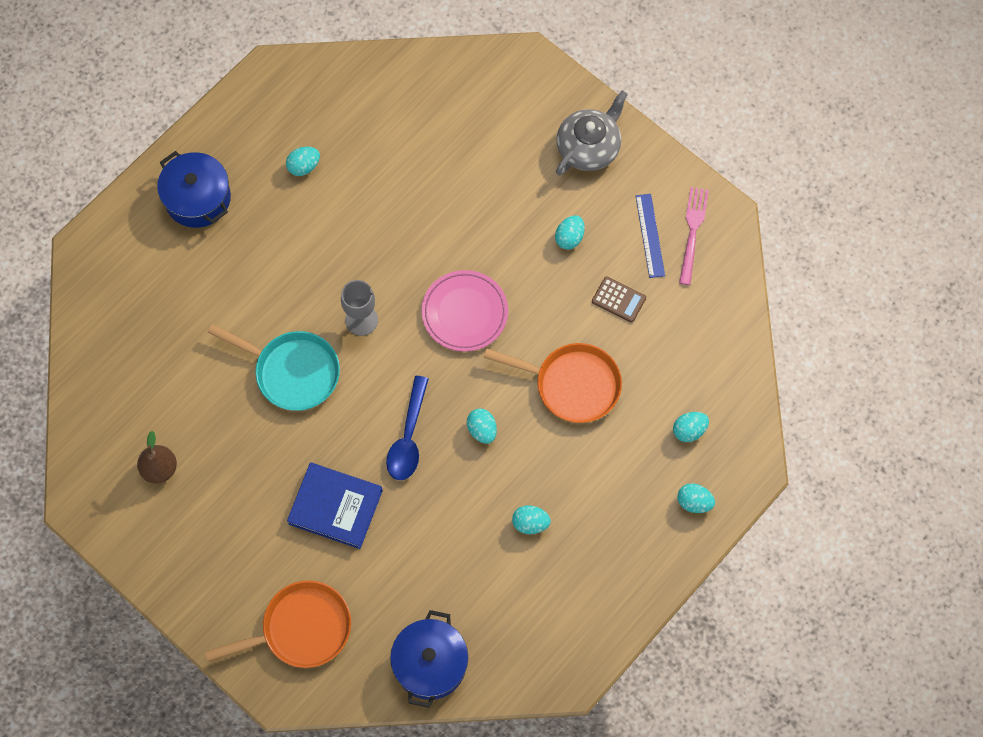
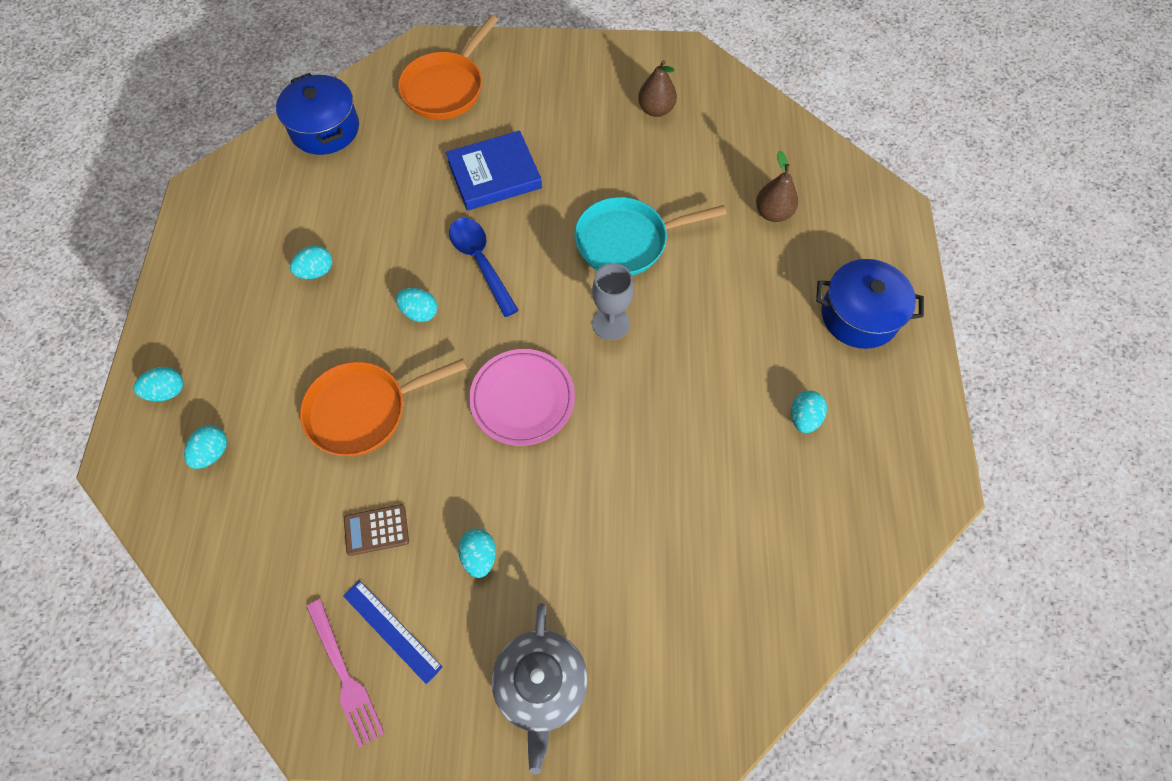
camera: 140 degrees right, 5 degrees down
none -> brown pear [756,151,798,222]

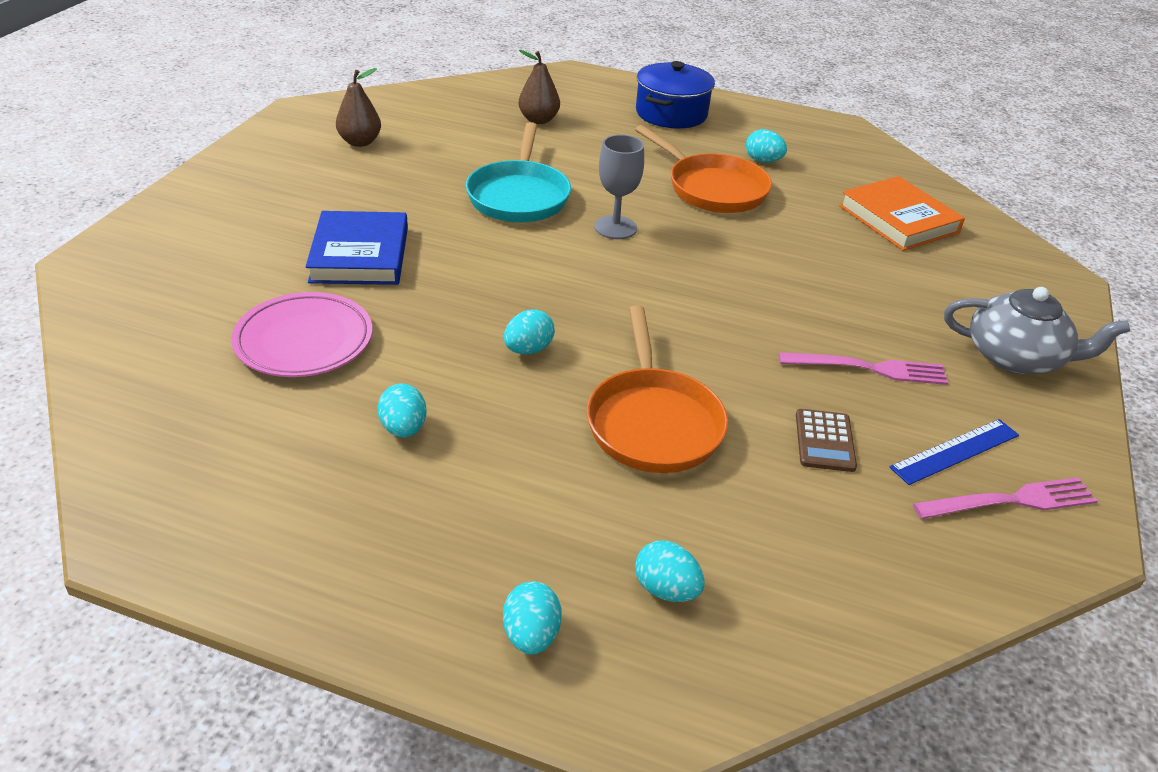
camera: 75 degrees left, 25 degrees down
blue pot [276,73,359,155] -> none
orange pan [398,15,498,120] -> orange pan moved to [635,125,772,213]
blue spoon [449,218,519,317] -> none
turquoise egg [458,529,496,578] -> pink fork [779,352,948,385]
pink plate [469,349,575,446] -> pink plate moved to [231,292,372,377]
none -> orange book [839,176,965,251]

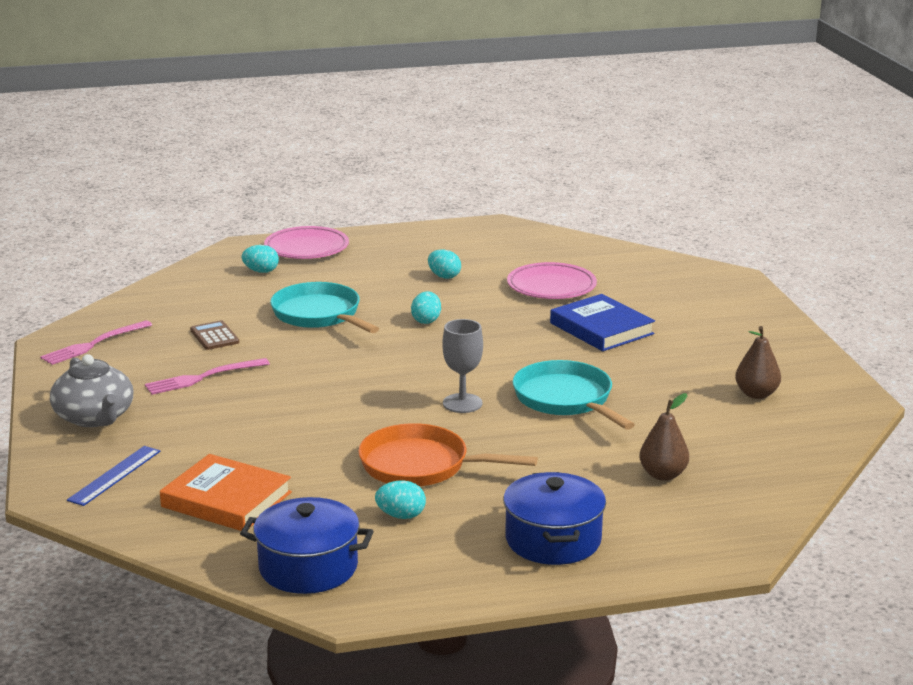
camera: 150 degrees right, 15 degrees down
turquoise egg [503,581,562,655] -> pink plate [264,226,349,259]
orange pan [587,305,728,473] -> turquoise pan [270,282,379,333]
blue ruler [890,419,1019,485] -> blue ruler moved to [67,446,161,506]
grey teapot [944,287,1130,374] -> grey teapot turned 105 degrees counterclockwise [50,354,133,427]
none -> blue pot [240,497,374,594]

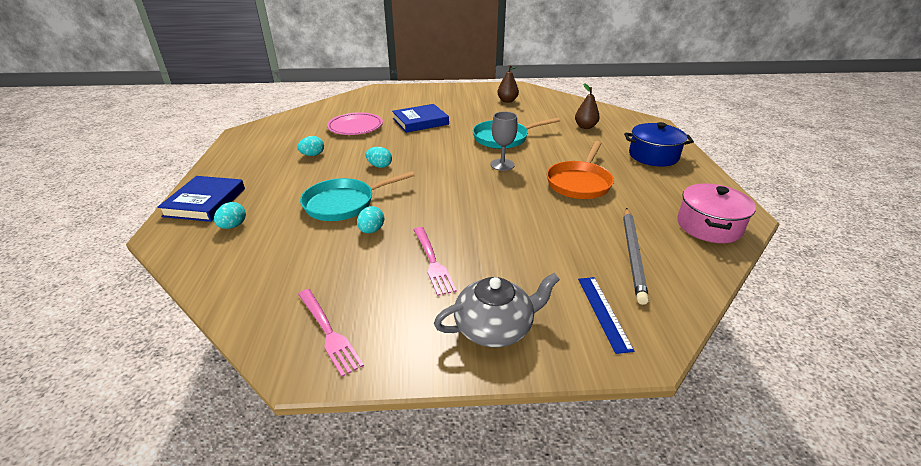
camera: 80 degrees left, 10 degrees up
blue ruler [67,446,161,506] -> blue ruler turned 45 degrees clockwise [578,277,634,354]
orange book [160,454,292,531] -> grey pencil [623,208,649,305]
brown calculator [190,320,239,350] -> none
blue pot [240,497,374,594] -> pink pot [677,183,756,243]
pink plate [264,226,349,259] -> blue book [157,176,245,222]
turquoise egg [375,480,426,519] -> turquoise egg moved to [357,206,384,233]

